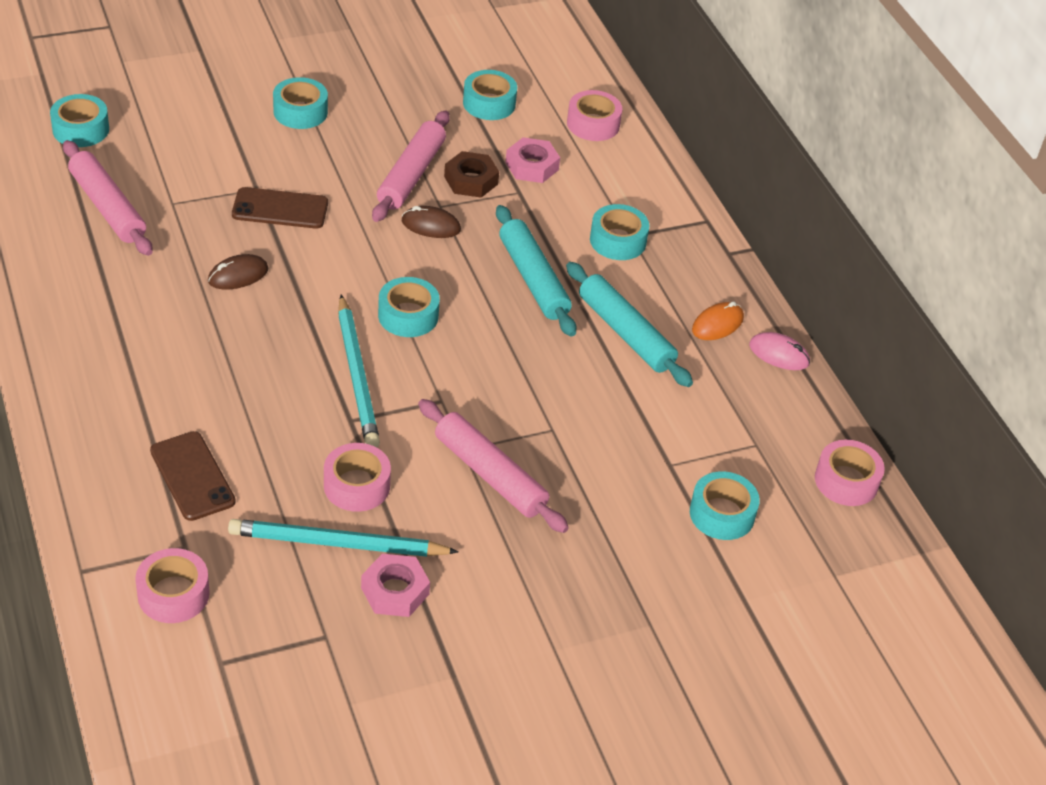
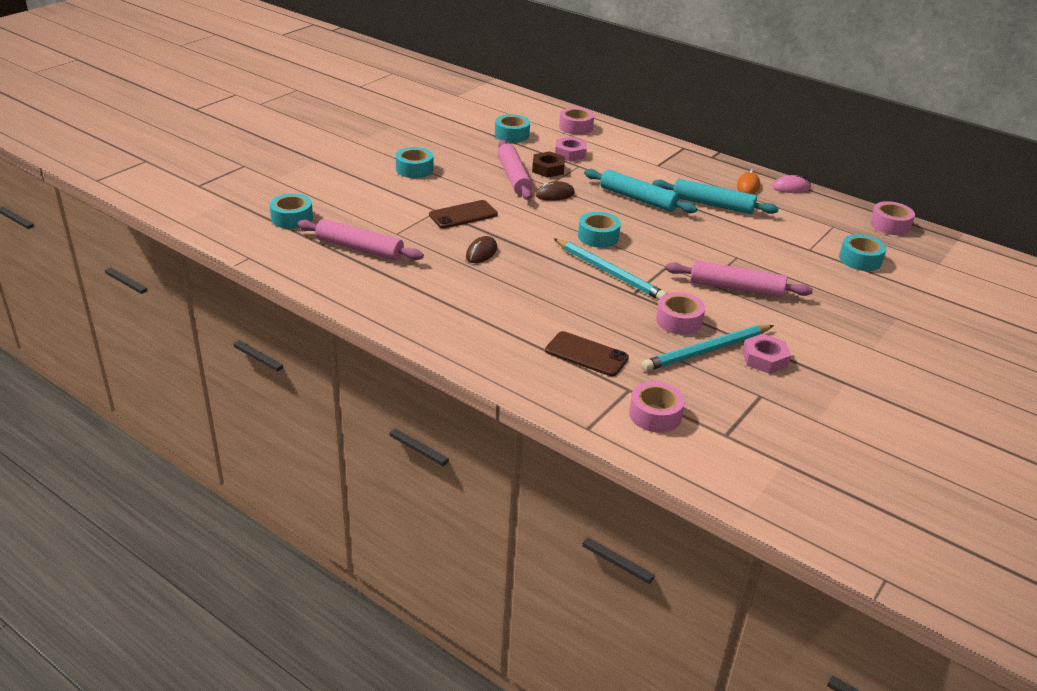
camera: 30 degrees left, 10 degrees down
turquoise tape [590,204,649,260] -> none

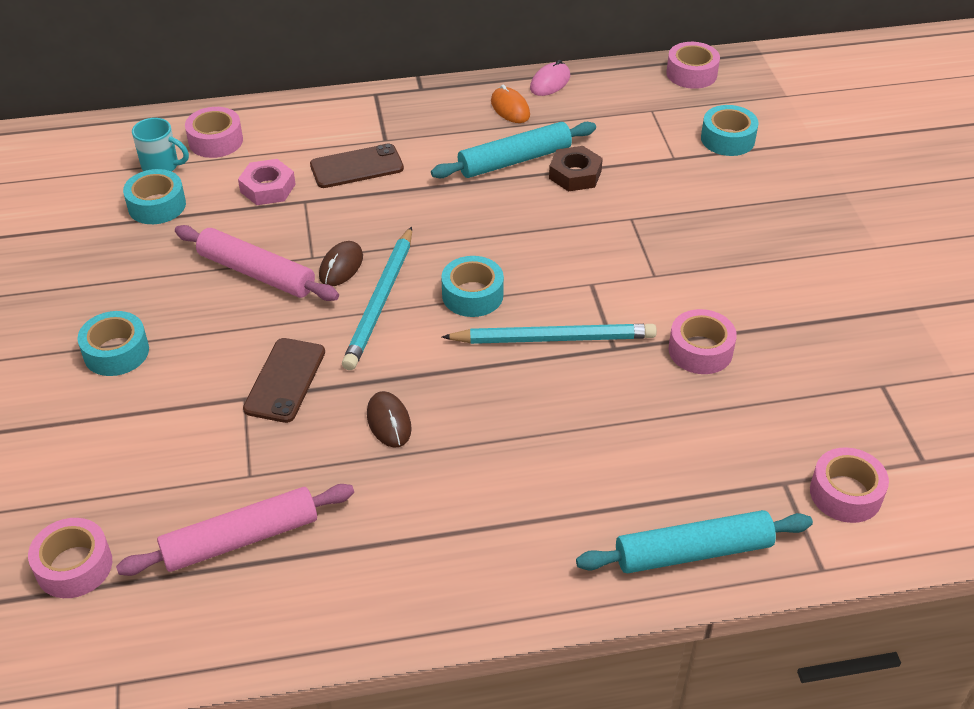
camera: 45 degrees left, 10 degrees up
turquoise tape [270,193,313,229] -> pink tape [28,518,112,598]
brown nut [532,152,565,178] -> brown nut moved to [549,146,603,192]
brown phone [545,331,629,376] -> brown phone moved to [310,143,404,188]
turquoise rolling pin [584,169,697,213] -> turquoise rolling pin moved to [576,510,813,573]
turquoise pencil [641,325,774,371] -> turquoise pencil moved to [342,226,412,370]
pink rolling pin [666,261,813,298] -> none
pink nut [742,334,791,374] -> none
none -> turquoise mug [132,118,189,172]

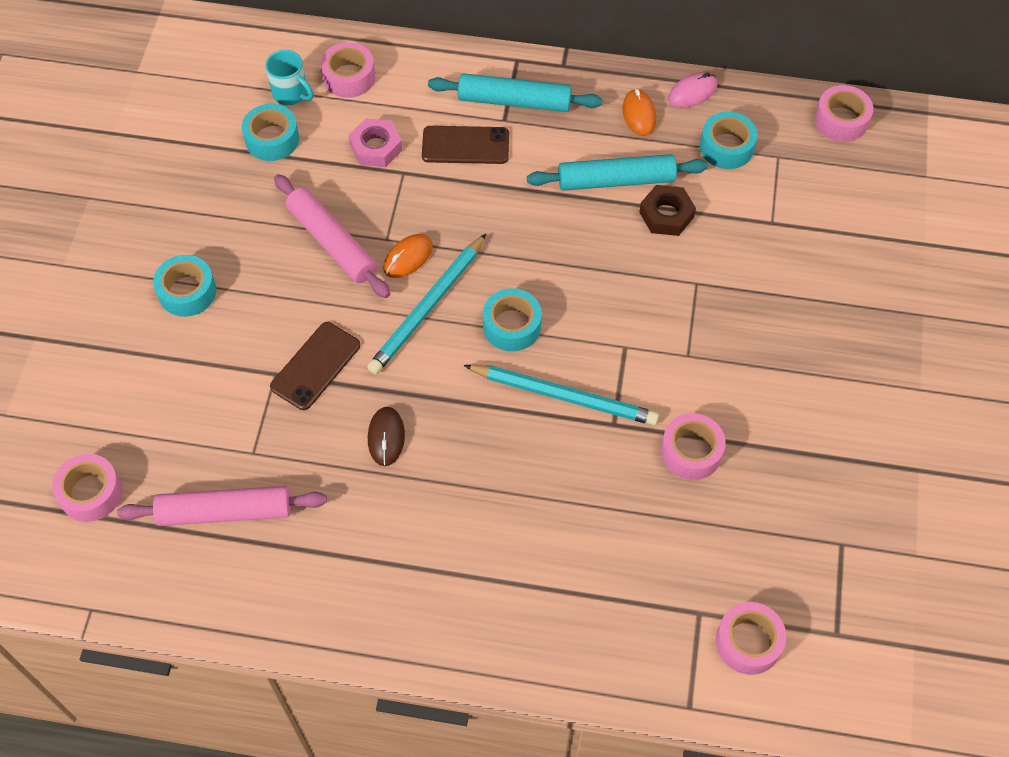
camera: 20 degrees right, 15 degrees up
brown mouse [319,241,363,286] -> orange mouse [383,234,433,278]
turquoise rolling pin [576,510,813,573] -> turquoise rolling pin moved to [428,73,602,112]
turquoise tape [701,105,759,156] -> turquoise tape moved to [700,112,758,169]

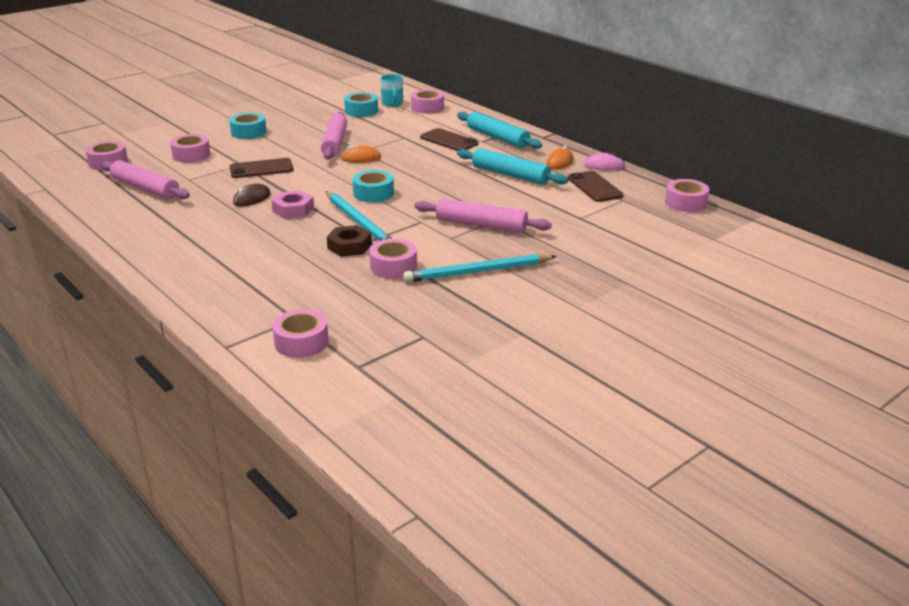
camera: 40 degrees right, 30 degrees down
pink nut [349,118,402,167] -> pink nut moved to [271,190,314,219]
turquoise pencil [367,234,486,374] -> turquoise pencil moved to [403,254,557,282]
brown nut [639,185,696,236] -> brown nut moved to [327,225,372,257]
turquoise tape [700,112,758,169] -> brown phone [568,171,624,202]
none -> pink tape [170,134,210,163]
none -> pink rolling pin [414,198,552,233]

